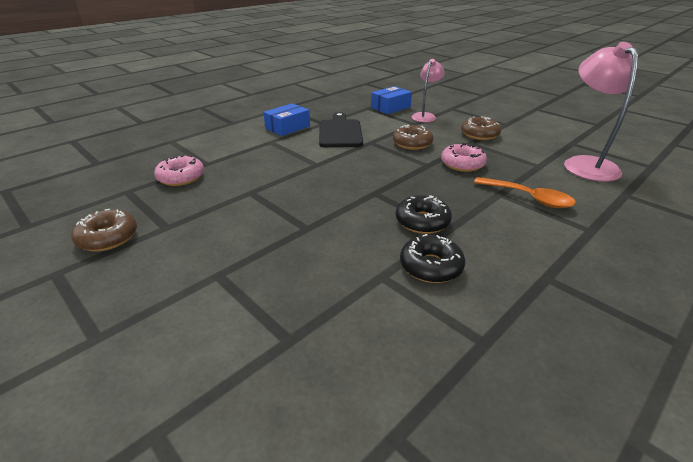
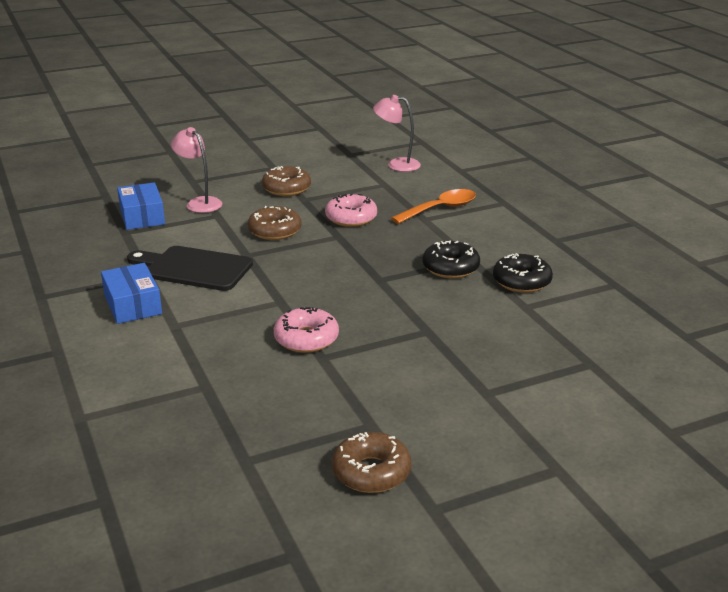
camera: 70 degrees left, 5 degrees down
pink donut [154,155,204,186] -> pink donut moved to [274,307,339,353]
pink lamp [564,42,638,182] -> pink lamp [373,95,421,172], size x0.60

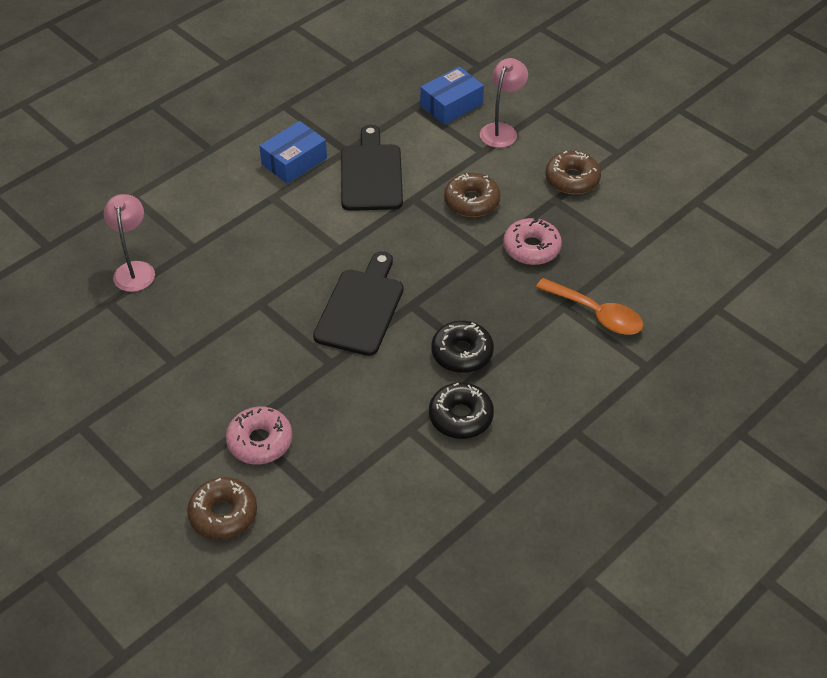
camera: 70 degrees right, 20 degrees up
pink donut [274,307,339,353] -> pink donut moved to [226,407,292,464]
brown donut [332,432,412,493] -> brown donut moved to [187,477,257,540]
pink lamp [373,95,421,172] -> pink lamp moved to [104,194,155,292]
none -> black cutting board [313,251,403,356]

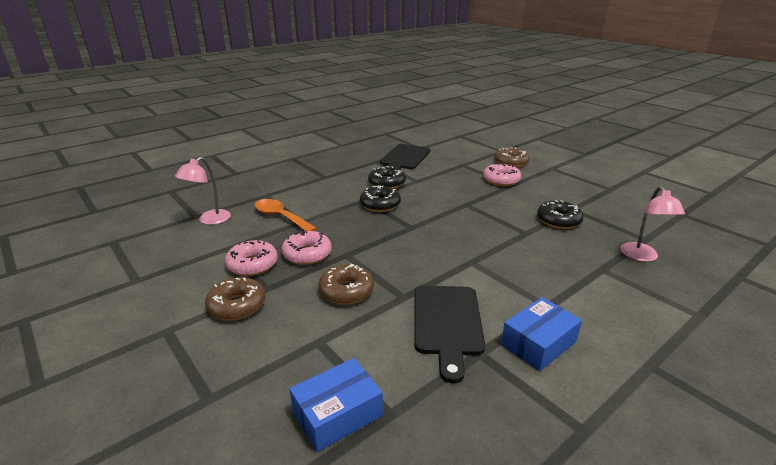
camera: 175 degrees left, 20 degrees down
black cutting board [313,251,403,356] -> black cutting board moved to [380,144,430,169]
pink lamp [480,58,528,148] -> pink lamp moved to [175,157,231,225]
none -> pink donut [225,240,278,276]
none -> black donut [537,200,584,229]

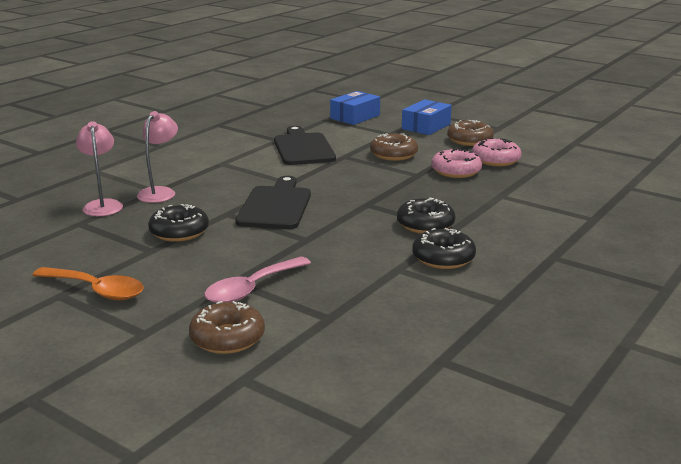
camera: 165 degrees right, 5 degrees down
pink lamp [175,157,231,225] -> pink lamp moved to [137,111,178,203]
orange spoon [255,199,317,231] -> orange spoon moved to [32,267,144,300]
black cutting board [380,144,430,169] -> black cutting board moved to [236,176,311,229]
pink donut [483,163,521,186] -> pink spoon [204,256,311,303]
blue box [501,297,582,371] -> blue box moved to [402,99,452,135]

